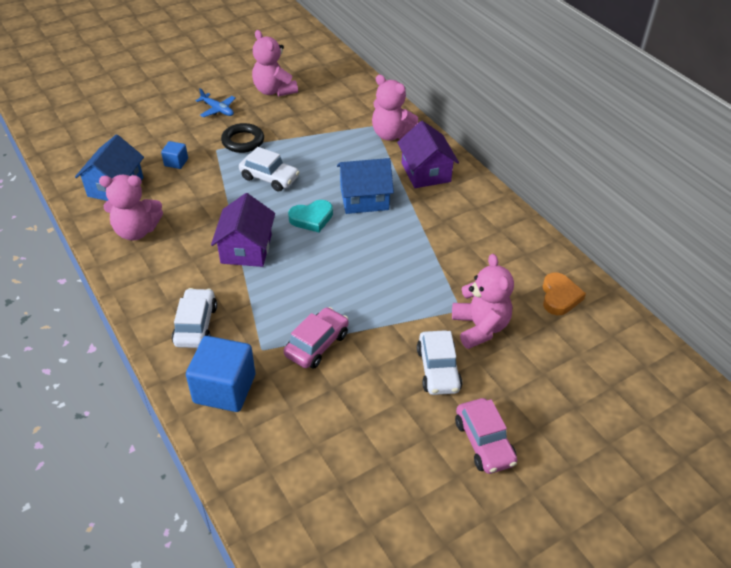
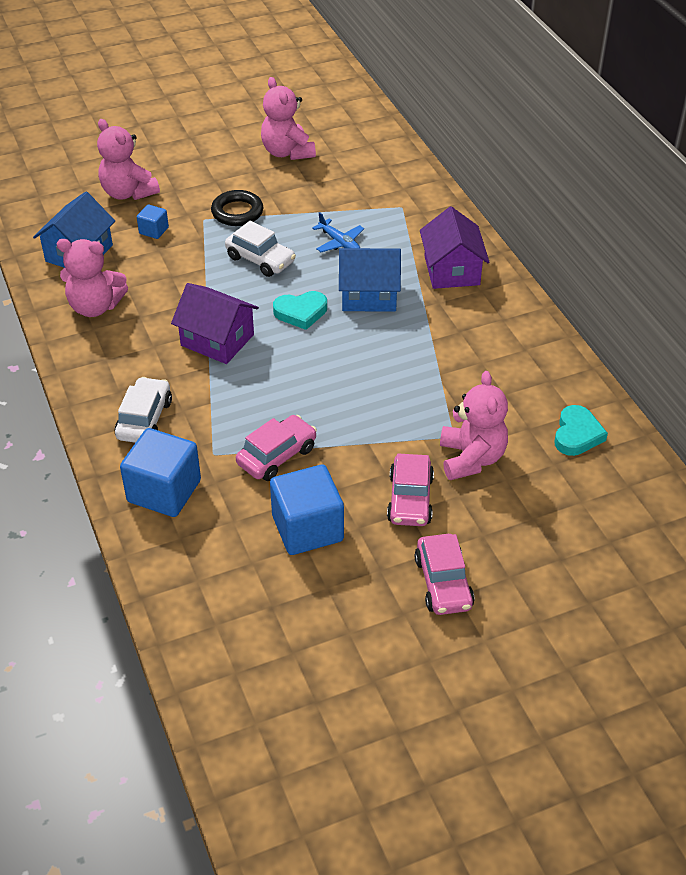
camera: 10 degrees right, 0 degrees up
blue plane [196,88,236,117] -> blue plane moved to [312,212,364,252]
purple house [211,193,275,267] -> purple house turned 75 degrees counterclockwise [171,283,259,364]
pink teddy bear [372,75,418,141] -> pink teddy bear moved to [97,119,160,200]
white car [417,330,462,395] -> pink car [387,454,434,526]
orange heart [543,272,586,315] -> turquoise heart [554,405,608,456]
none -> blue cube [270,465,344,555]

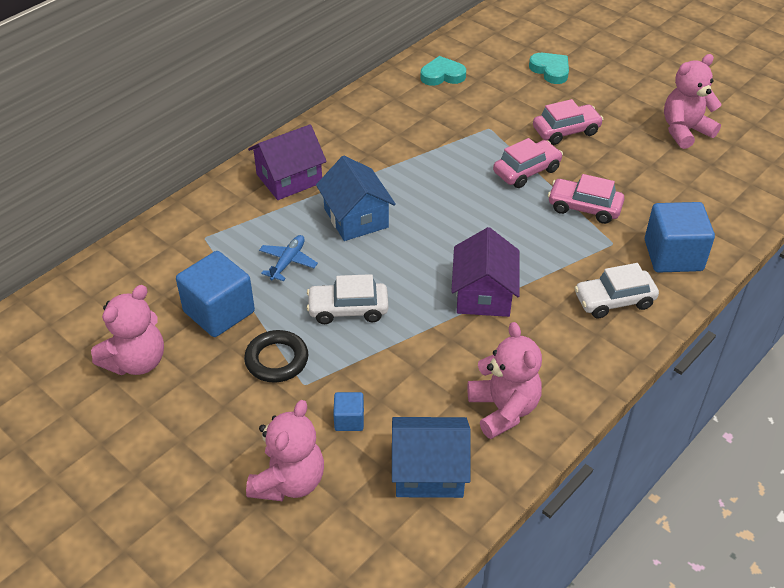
camera: 115 degrees left, 0 degrees up
white car [225,221,296,277] -> white car turned 105 degrees counterclockwise [307,274,388,324]
blue cube [270,465,344,555] -> blue cube moved to [176,251,255,337]
turquoise heart [273,291,327,330] -> turquoise heart moved to [529,53,569,84]
pink car [415,534,475,615] -> pink car moved to [493,138,563,188]
pink teddy bear [440,371,508,480] -> pink teddy bear moved to [664,54,722,149]

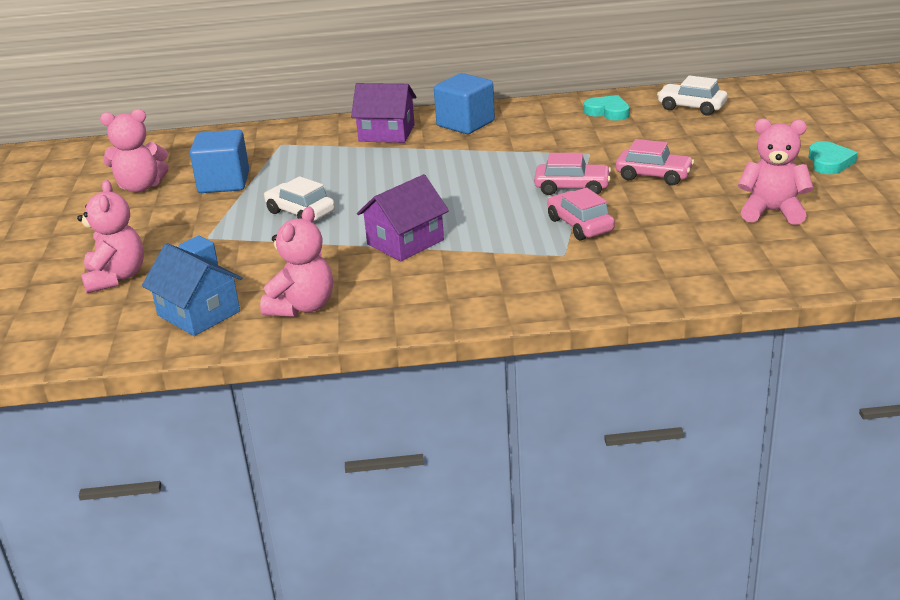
camera: 45 degrees right, 15 degrees down
black ring [244,330,308,383] -> none
pink teddy bear [246,400,324,501] -> pink teddy bear turned 75 degrees counterclockwise [77,180,144,293]
blue plane [259,235,318,281] -> none
blue house [316,156,396,241] -> none
turquoise heart [529,53,569,84] -> turquoise heart moved to [809,141,857,174]
white car [574,263,659,318] -> white car moved to [657,75,727,116]
blue cube [645,202,715,273] -> blue cube moved to [434,73,495,134]

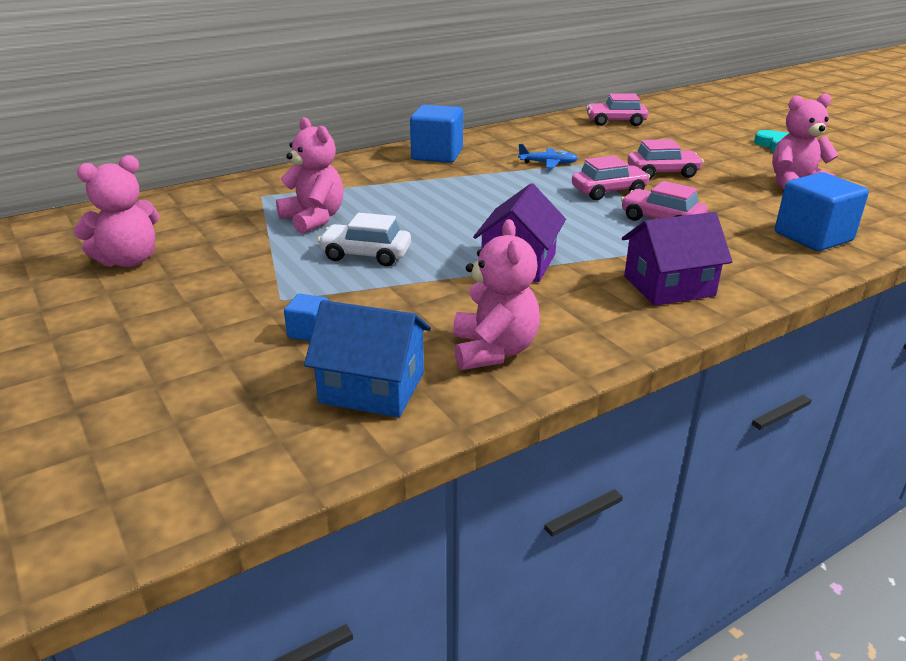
camera: 30 degrees left, 0 degrees up
pink teddy bear [77,180,144,293] -> pink teddy bear moved to [276,117,344,234]
blue cube [190,130,249,193] -> blue cube moved to [775,172,869,251]
purple house [351,83,416,143] -> purple house moved to [622,212,732,306]
turquoise heart [584,95,630,120] -> none
white car [657,75,727,116] -> pink car [586,93,648,126]
none -> blue plane [518,144,578,168]

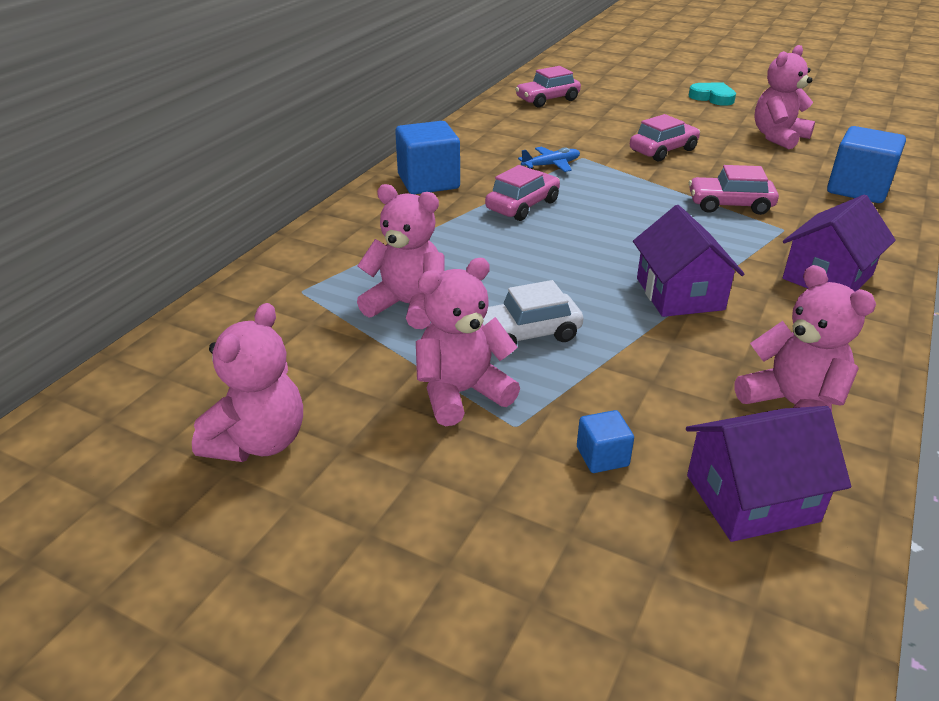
camera: 30 degrees left, 5 degrees up
blue house [304,300,431,417] -> purple house [686,406,851,542]
pink car [572,156,650,200] -> pink car moved to [485,165,560,221]
none -> pink teddy bear [416,258,520,426]

